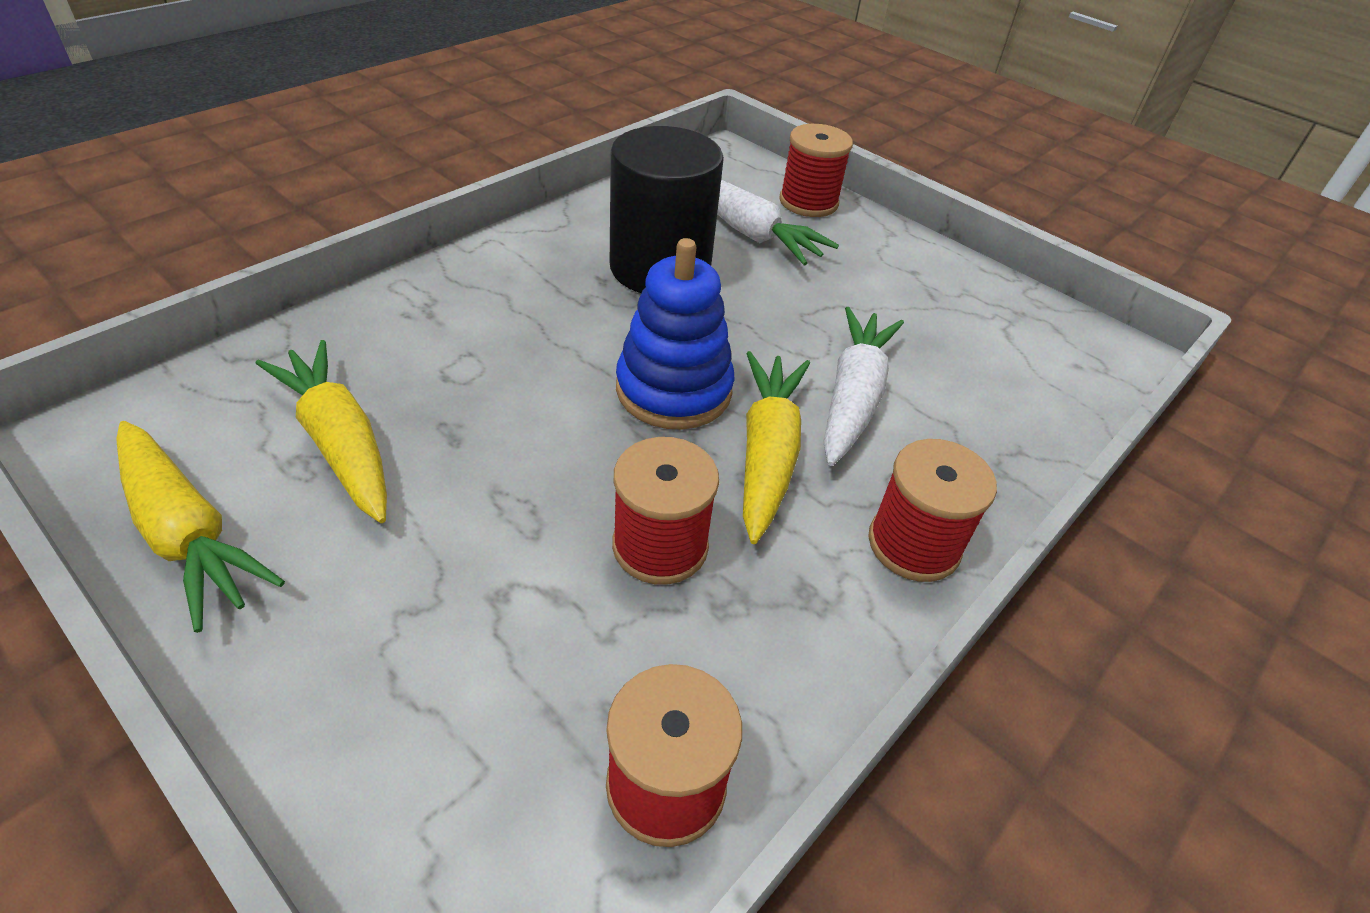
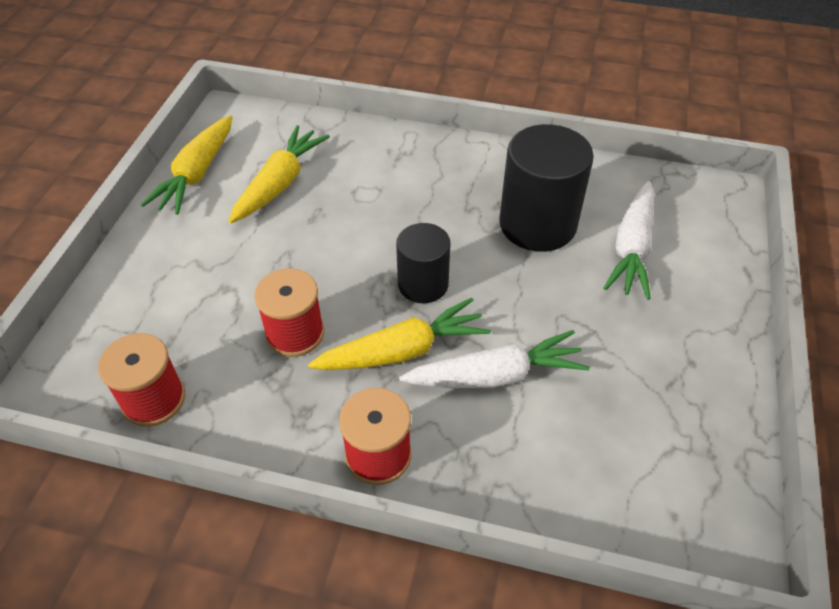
camera: 65 degrees right, 5 degrees up
blue stacking toy [616,238,735,430] -> black cylinder [396,223,451,303]
red spool [779,124,853,217] -> none

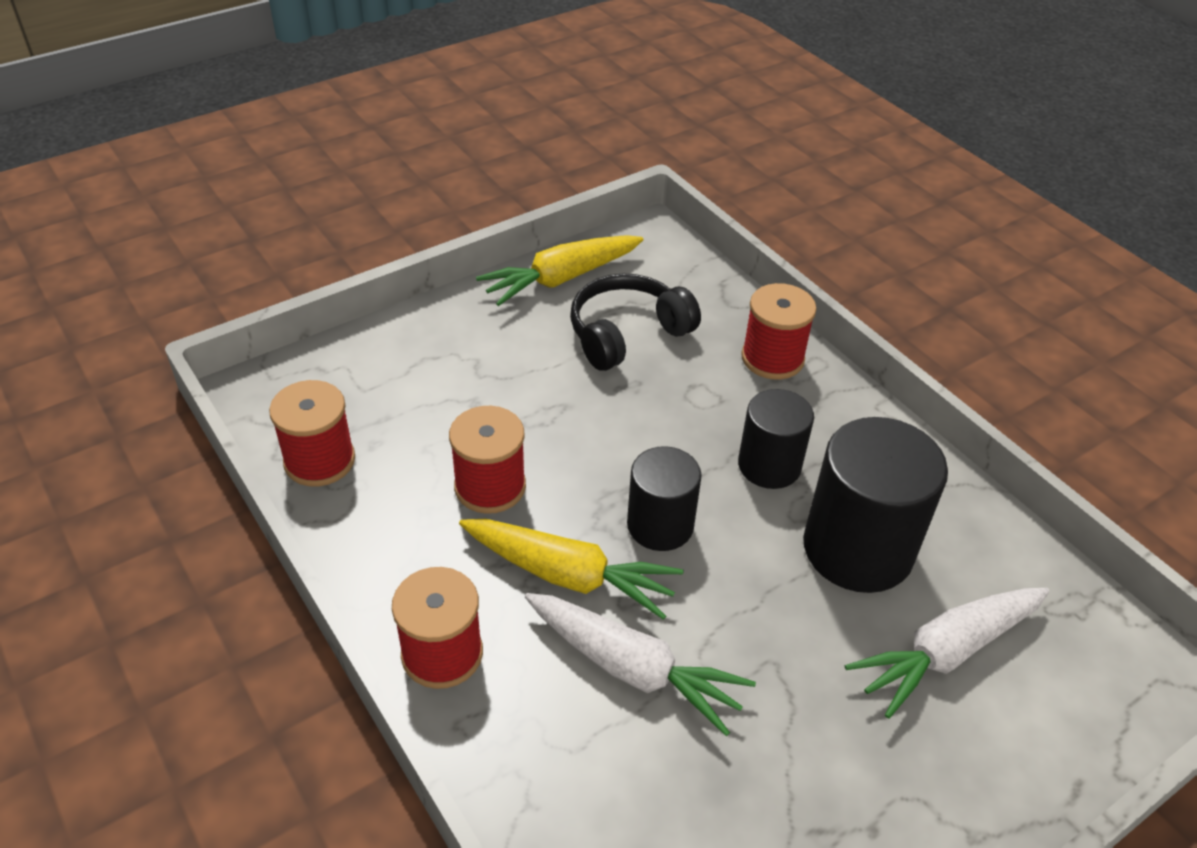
camera: 40 degrees right, 5 degrees down
yellow carrot [228,125,330,224] -> black headphones [570,273,701,371]
none -> black cylinder [738,389,814,489]
none -> red spool [741,283,816,380]

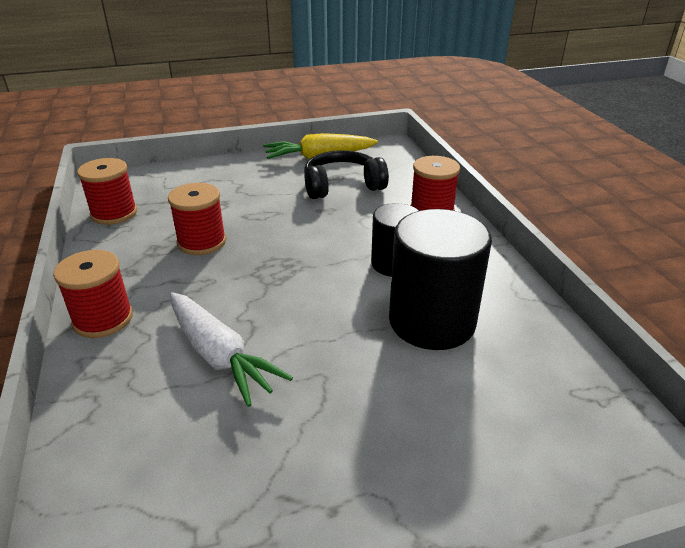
camera: 20 degrees right, 10 degrees down
yellow carrot [459,519,684,620] -> none
black cylinder [627,446,702,551] -> none
white carrot [845,588,1049,719] -> none

